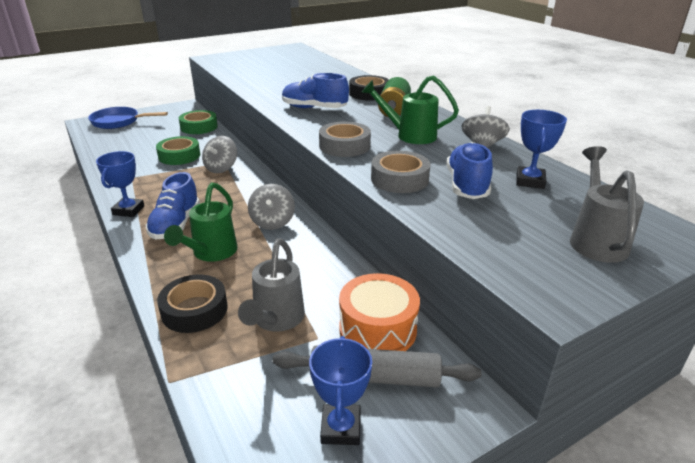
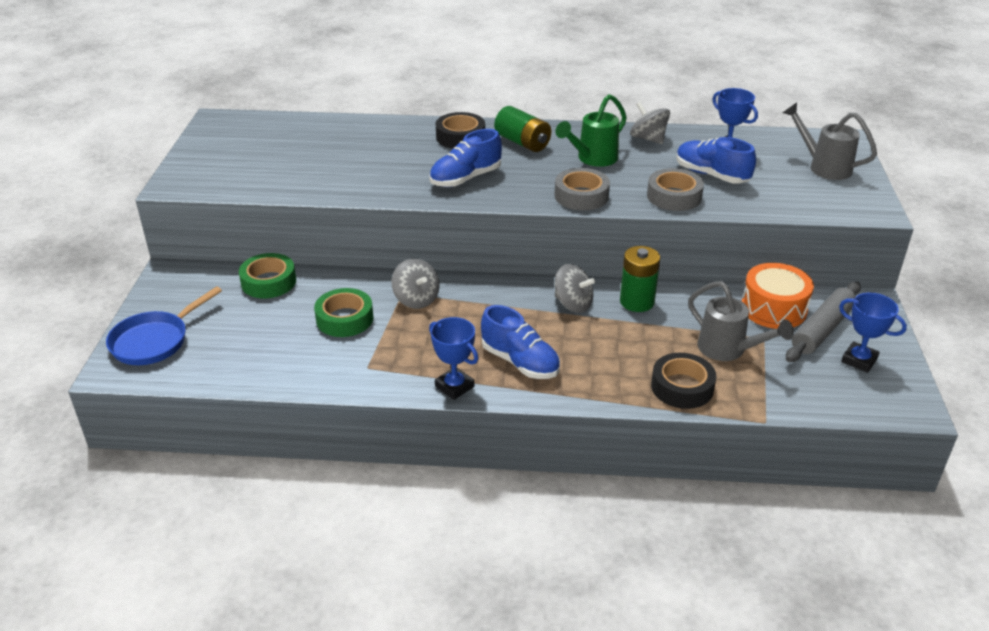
camera: 55 degrees left, 5 degrees up
green watering can [164,183,237,262] -> none
none -> green battery [620,246,660,312]

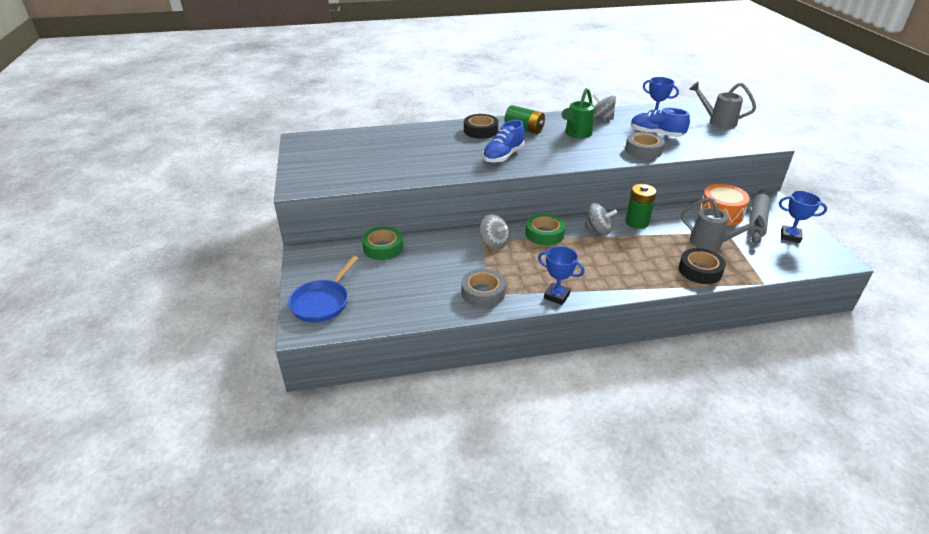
camera: 15 degrees left, 0 degrees up
green tape [314,288,373,337] -> green tape moved to [526,214,565,245]
blue shoe [481,305,560,379] -> none
grey tape [554,168,610,211] -> grey tape moved to [462,269,506,308]

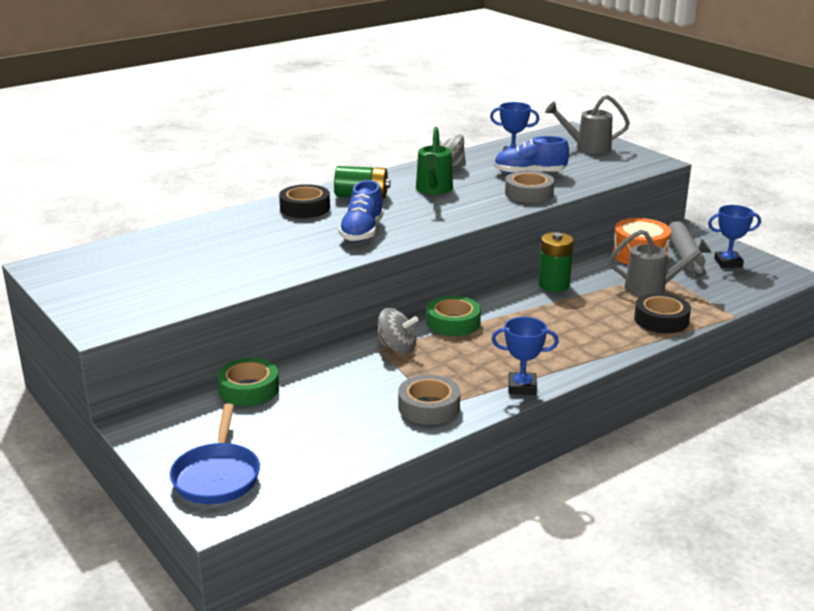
camera: 25 degrees left, 10 degrees down
grey spinning top [584,203,617,235] -> none

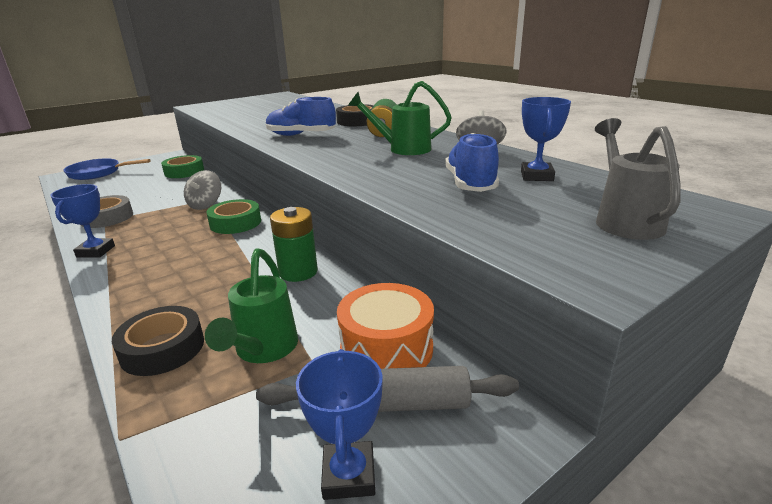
camera: 90 degrees right, 0 degrees up
grey tape [505,171,554,203] -> none
grey watering can [609,229,712,297] -> green watering can [205,248,298,363]

